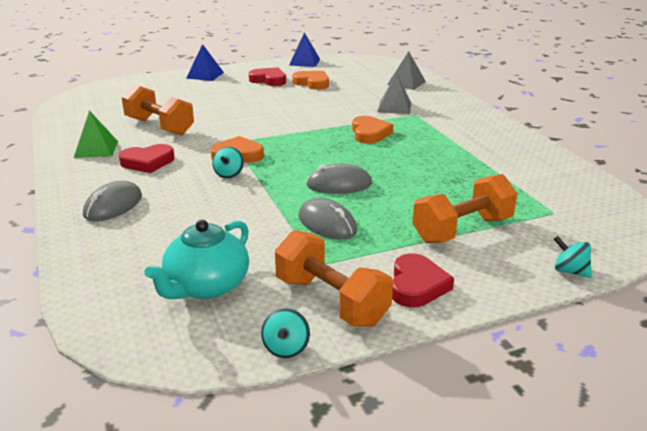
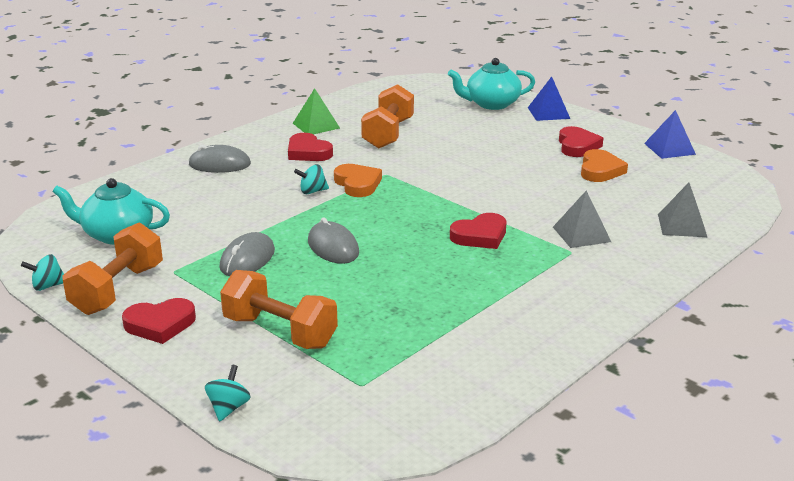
camera: 65 degrees right, 0 degrees up
orange heart [352,116,393,144] -> red heart [450,213,506,249]
none -> turquoise teapot [448,58,535,110]

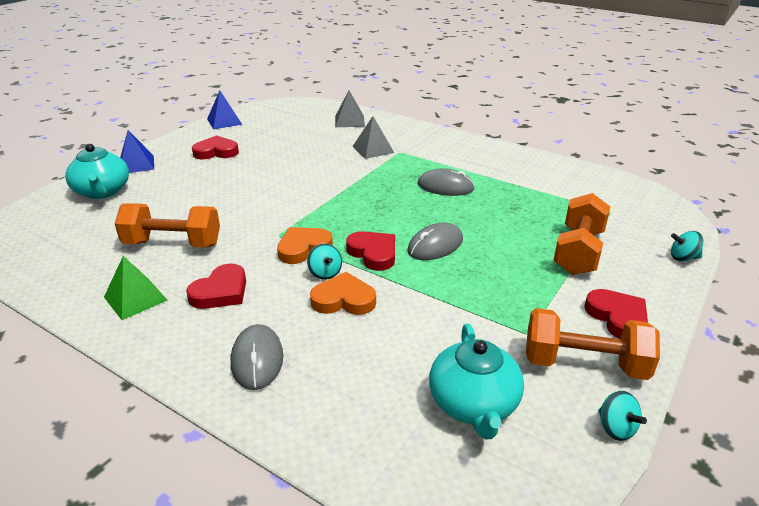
camera: 100 degrees left, 5 degrees up
grey mouse [220,232,275,276] -> grey mouse moved to [418,168,475,196]
red heart [450,213,506,249] -> red heart moved to [346,231,395,271]
orange heart [581,149,628,182] -> orange heart moved to [310,272,376,315]

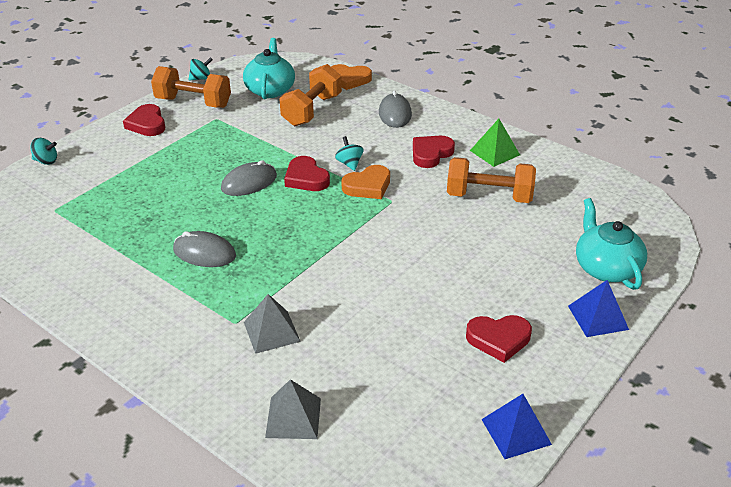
camera: 175 degrees left, 5 degrees up
orange heart [310,272,376,315] -> orange heart moved to [331,64,372,90]
orange dumbbell [553,193,610,275] -> orange dumbbell moved to [279,64,342,126]
turquoise spinning top [598,391,647,441] -> turquoise spinning top turned 90 degrees clockwise [189,57,213,81]

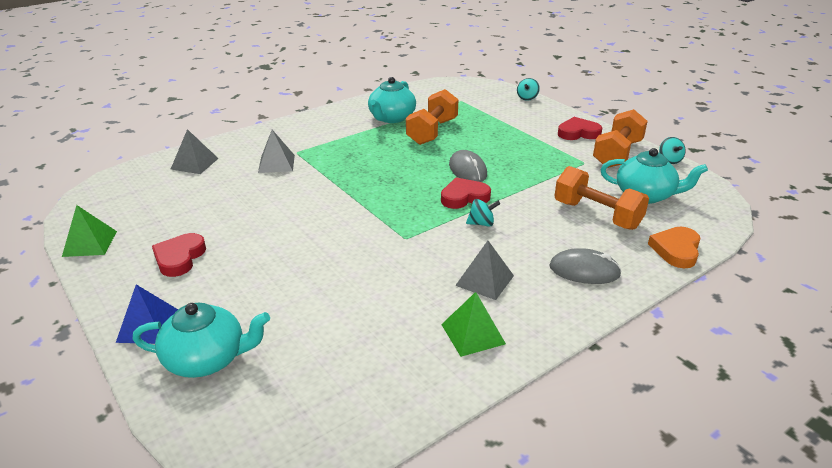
camera: 105 degrees right, 5 degrees down
grey mouse [173,231,236,267] -> none
orange heart [342,165,390,199] -> none
red heart [413,136,455,168] -> grey pyramid [455,241,514,300]
orange dumbbell [447,157,536,203] -> orange dumbbell moved to [406,89,458,145]
blue pyramid [481,394,552,459] -> green pyramid [62,205,117,257]
none -> turquoise teapot [368,77,416,123]

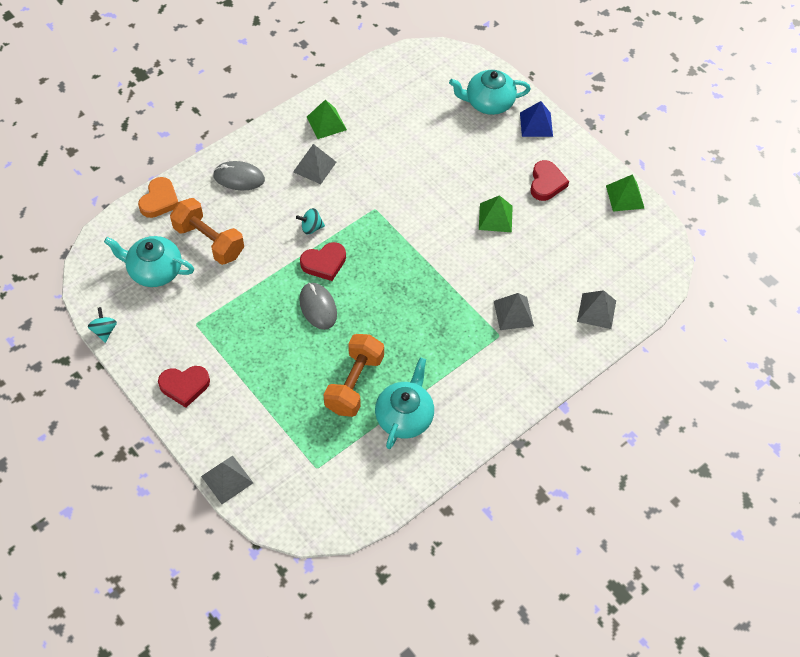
camera: 175 degrees right, 25 degrees up
turquoise spinning top [517,78,540,101] -> grey pyramid [201,455,253,504]
orange dumbbell [593,109,648,168] -> none
none -> green pyramid [479,195,513,232]

